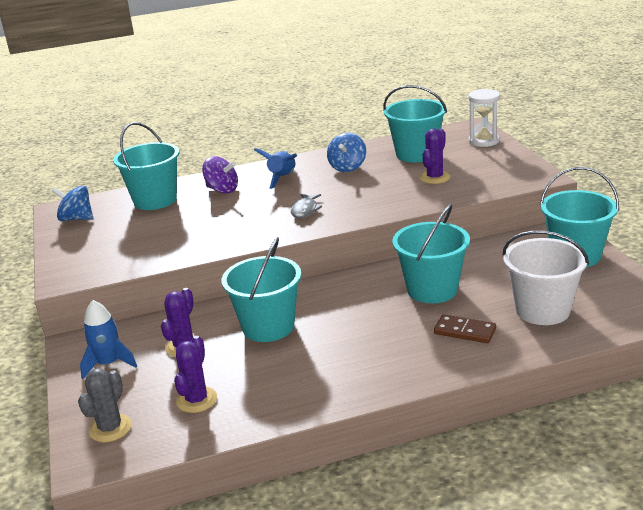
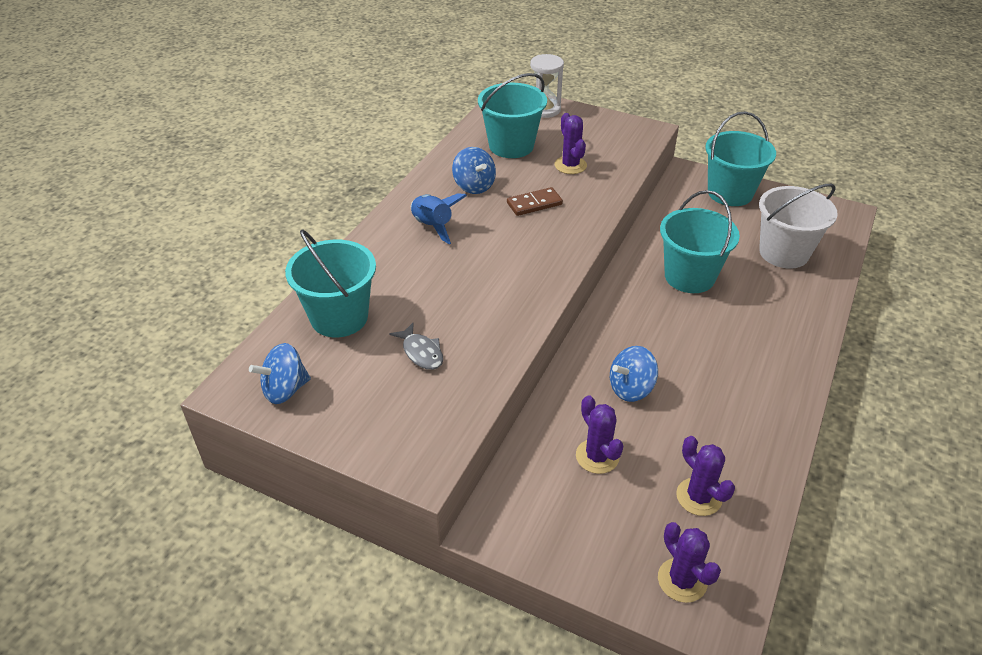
camera: 50 degrees left, 15 degrees up
grey cactus [78,368,132,442] -> purple cactus [658,522,721,603]
blue rocket [80,300,137,379] -> none
purple spinning top [202,156,238,194] -> none
turquoise bucket [221,237,301,342] -> blue spinning top [610,346,658,402]
grey fish [291,194,322,218] -> grey fish moved to [389,323,443,370]
brown domino [434,315,496,343] -> brown domino moved to [507,187,563,216]

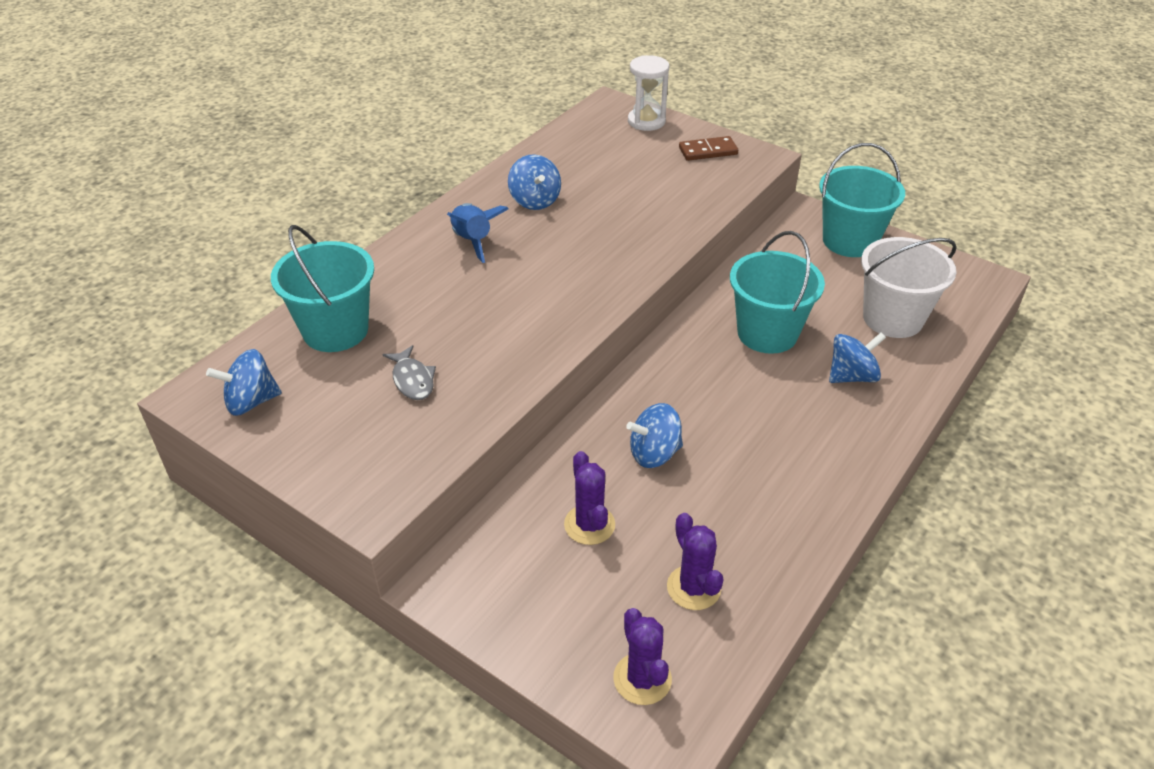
camera: 10 degrees right, 0 degrees up
turquoise bucket [478,73,547,158] -> none
brown domino [507,187,563,216] -> brown domino moved to [679,136,738,161]
purple cactus [555,113,587,174] -> none
none -> blue spinning top [829,333,886,383]

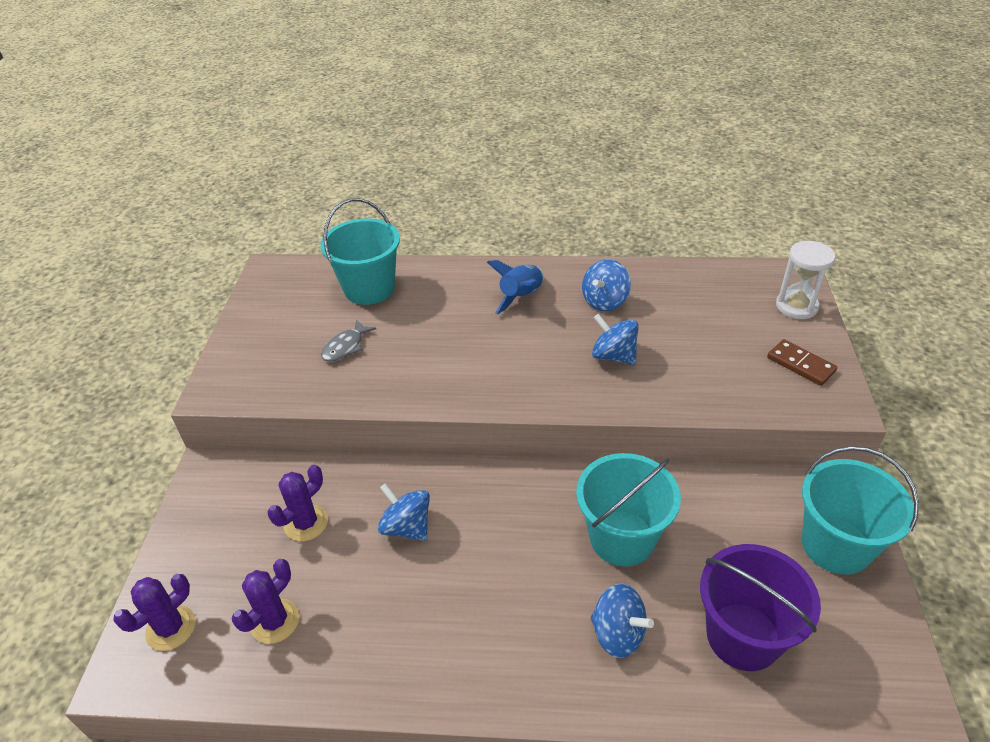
camera: 60 degrees right, 0 degrees up
blue spinning top [206,349,282,416] -> blue spinning top moved to [592,314,639,365]
white bucket [861,237,957,338] -> purple bucket [700,544,821,671]

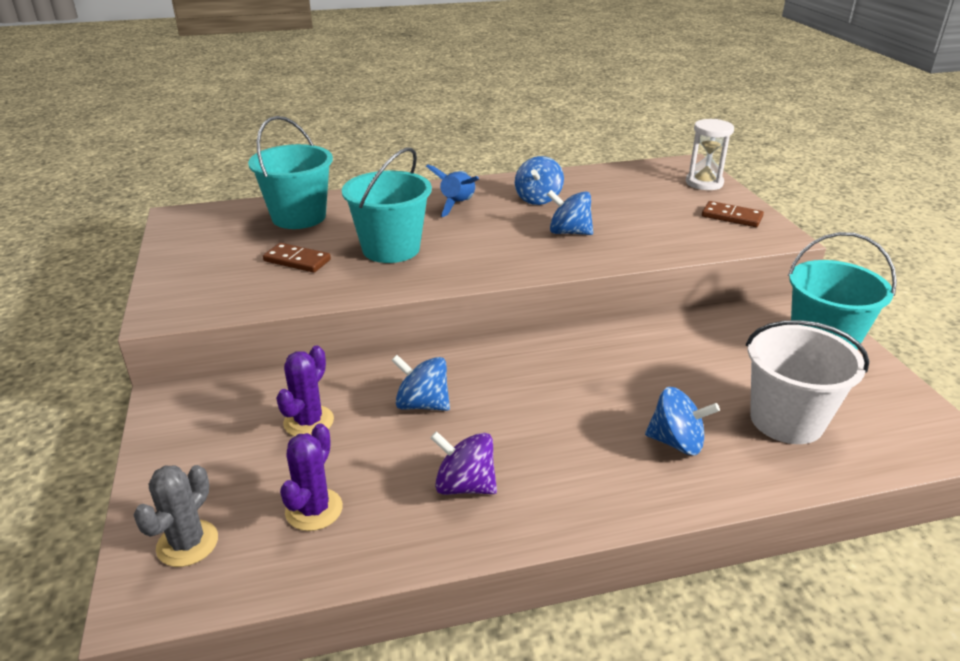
camera: 20 degrees left, 10 degrees down
purple cactus [113,574,196,651] -> grey cactus [134,465,218,567]
grey fish [321,320,376,362] -> brown domino [263,243,331,273]
turquoise bucket [576,453,681,567] -> turquoise bucket moved to [342,147,432,263]
purple bucket [700,544,821,671] -> white bucket [746,320,870,444]
none -> purple spinning top [430,431,497,495]

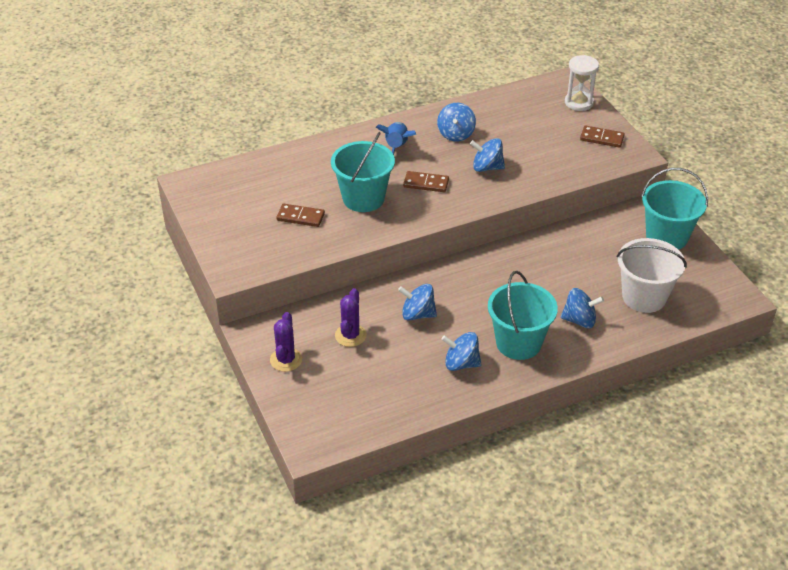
camera: 10 degrees left, 10 degrees up
grey cactus [134,465,218,567] -> none
turquoise bucket [248,116,333,229] -> turquoise bucket moved to [488,271,558,360]
purple cactus [280,423,343,531] -> purple cactus moved to [270,312,302,372]
purple spinning top [430,431,497,495] -> blue spinning top [441,332,482,371]
none -> brown domino [403,171,449,192]

